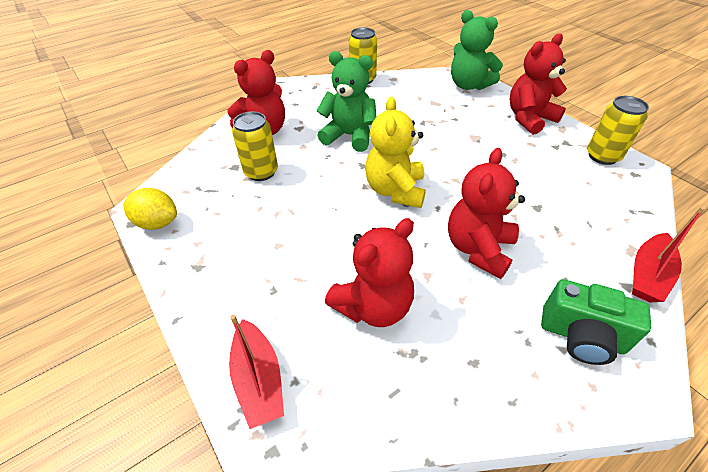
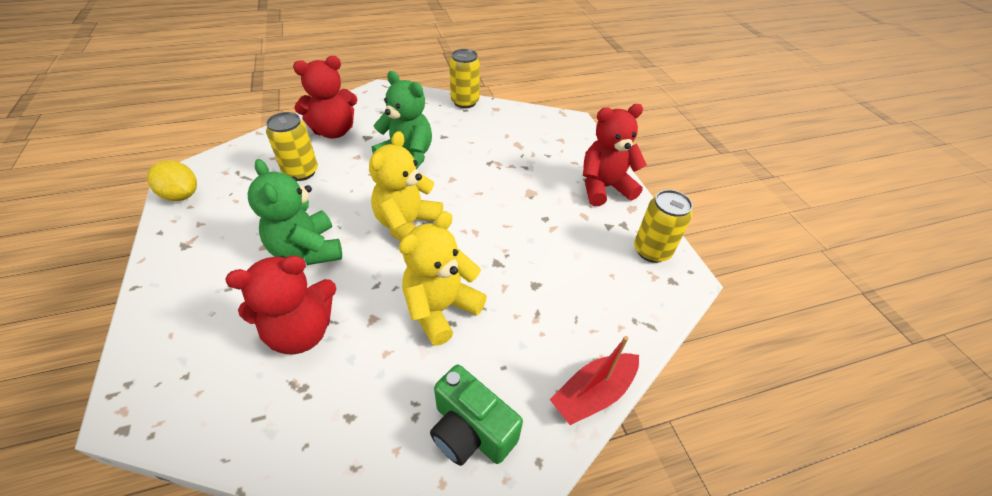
camera: 15 degrees right, 0 degrees up
red boat [229,315,284,429] -> none
red teddy bear [448,148,525,279] -> yellow teddy bear [399,211,487,346]
green teddy bear [451,10,503,90] -> green teddy bear moved to [248,159,342,265]

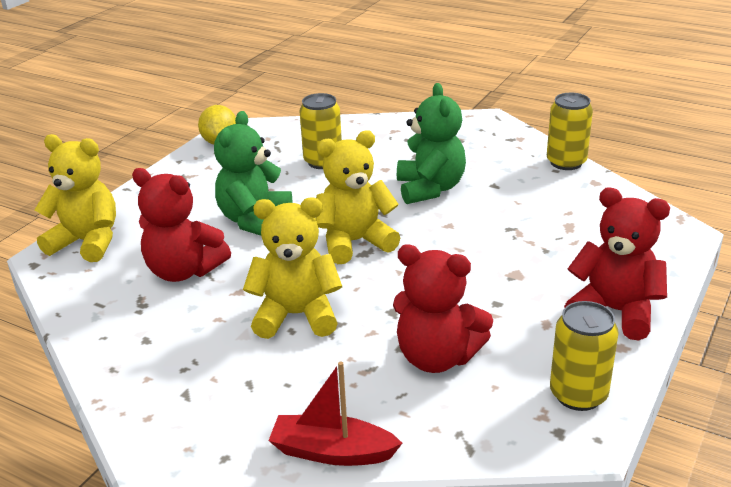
camera: 50 degrees right, 15 degrees down
red teddy bear [293,56,357,138] -> red teddy bear moved to [393,244,493,373]
green camera [430,364,523,466] -> none
none -> yellow teddy bear [35,134,116,262]

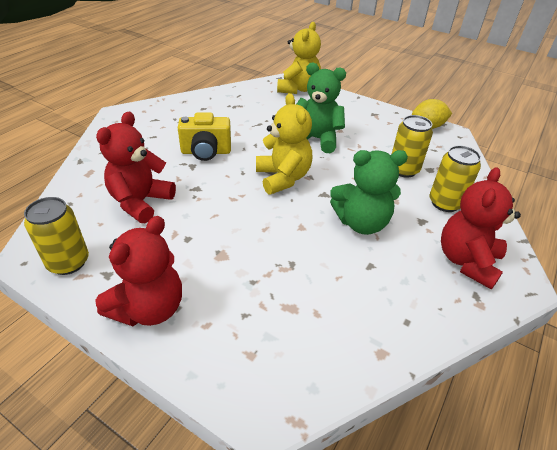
camera: 90 degrees right, 10 degrees up
red teddy bear [132,168,231,282] -> red teddy bear moved to [441,167,521,289]
yellow teddy bear [243,198,342,339] -> yellow camera [178,112,231,161]
red boat [268,361,402,466] -> none
yellow can [547,93,593,170] -> yellow can moved to [429,145,481,212]

